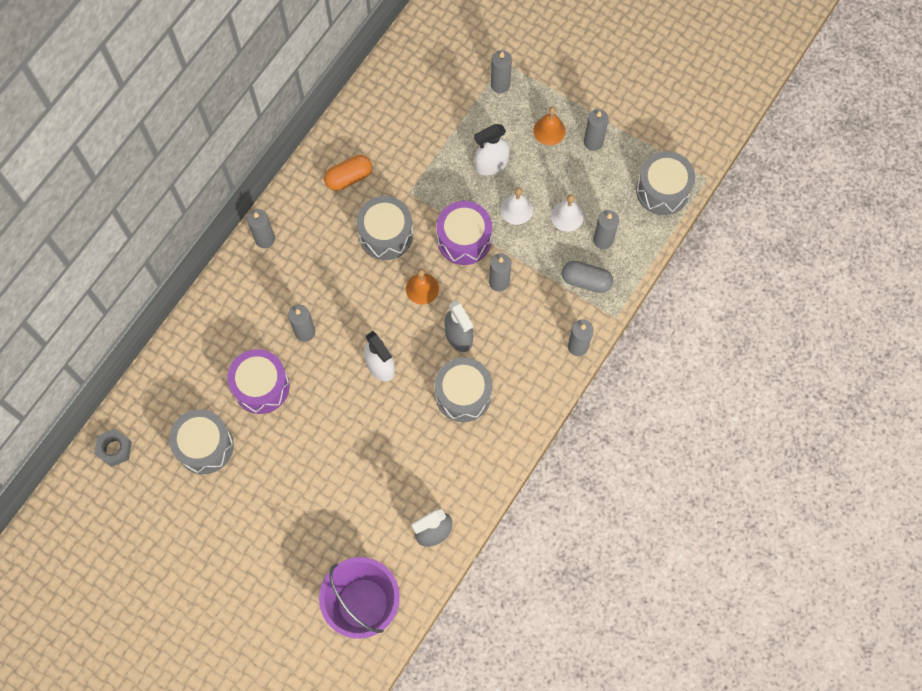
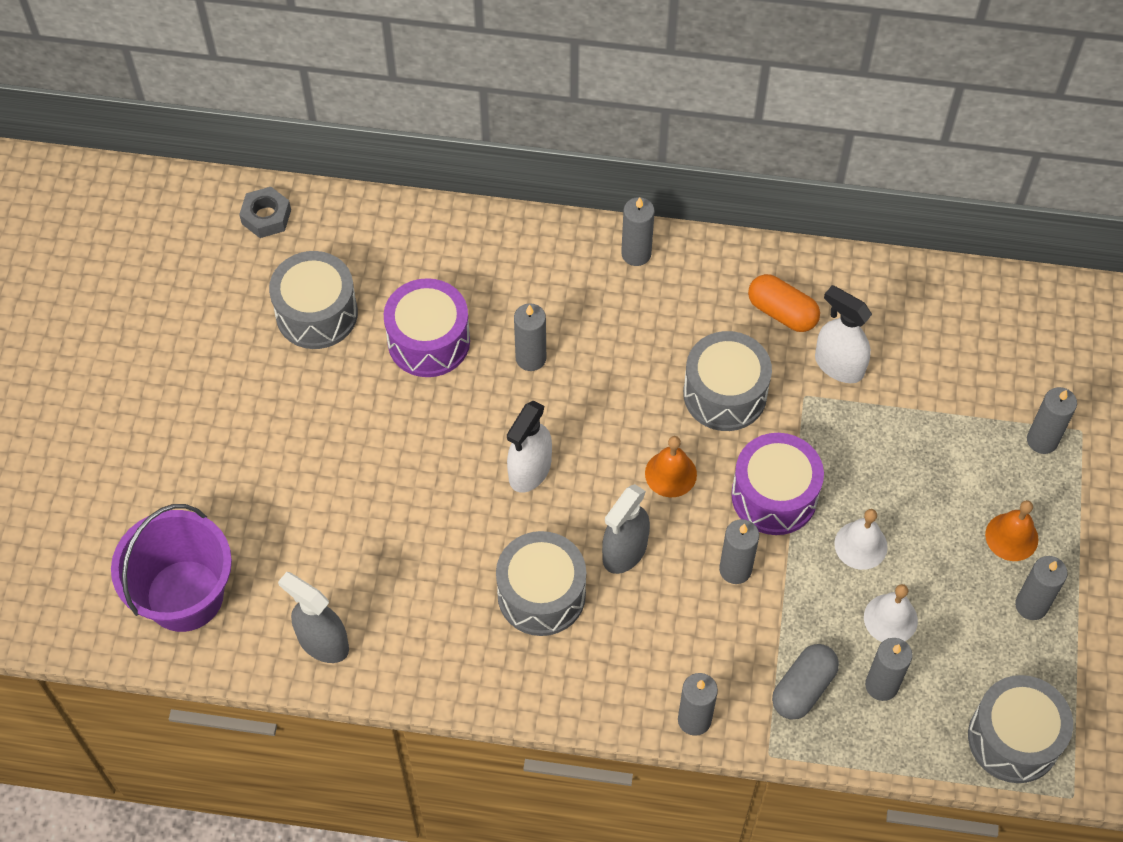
camera: 65 degrees right, 10 degrees down
white spray bottle [474,124,510,176] -> white spray bottle moved to [815,285,872,383]
grey capsule [562,261,613,293] -> grey capsule turned 45 degrees clockwise [772,644,839,720]

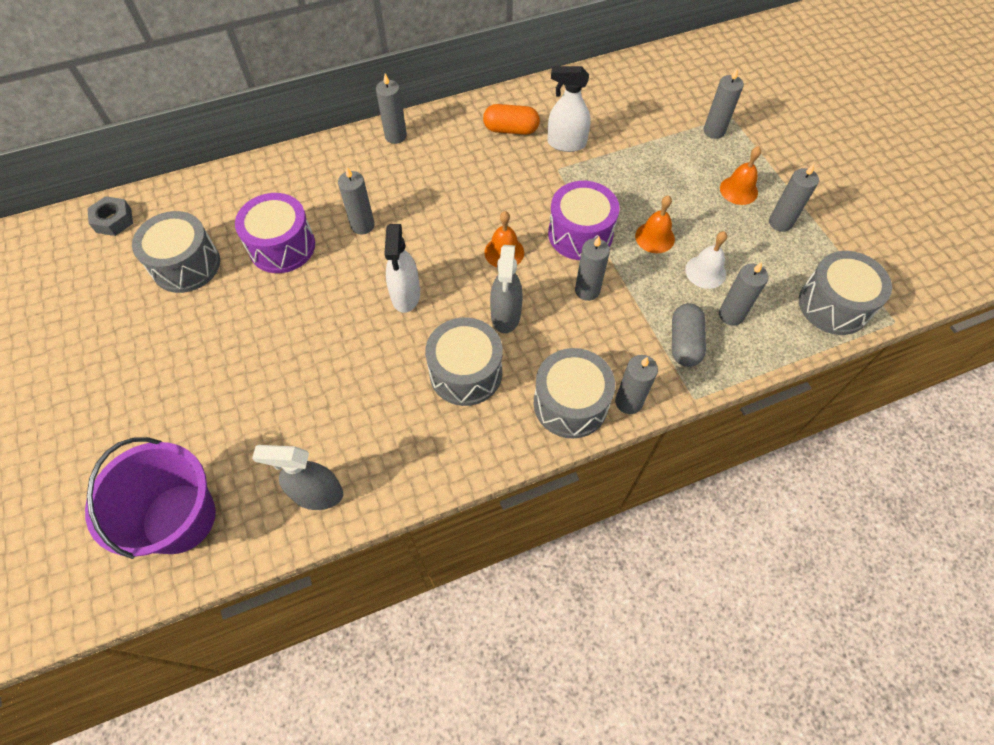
camera: 30 degrees left, 0 degrees up
grey drum [683,331,772,431] -> grey drum moved to [533,348,615,438]
white bell [834,509,888,570] -> orange bell [635,195,675,253]

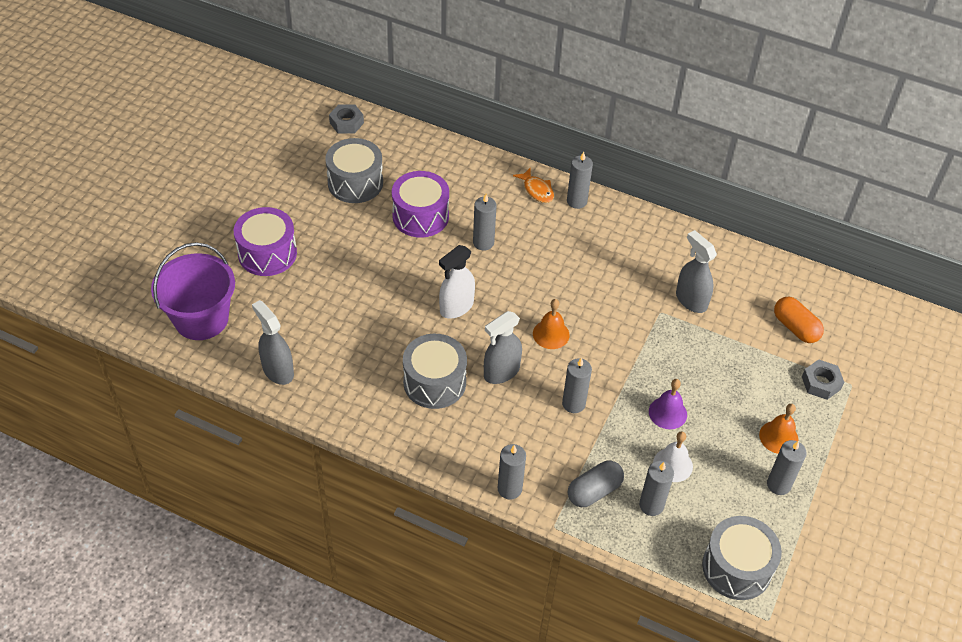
camera: 45 degrees right, 10 degrees down
orange capsule [483,104,540,135] -> orange capsule moved to [774,297,824,343]
grey drum [533,348,615,438] -> none
white spray bottle [547,66,591,152] -> grey spray bottle [676,230,717,313]
purple drum [548,181,620,260] -> purple drum moved to [234,207,297,276]
orange bell [635,195,675,253] -> purple bell [649,379,687,429]
grey candle [703,68,744,139] -> grey nut [802,359,844,400]
none -> orange fish [513,168,554,203]

